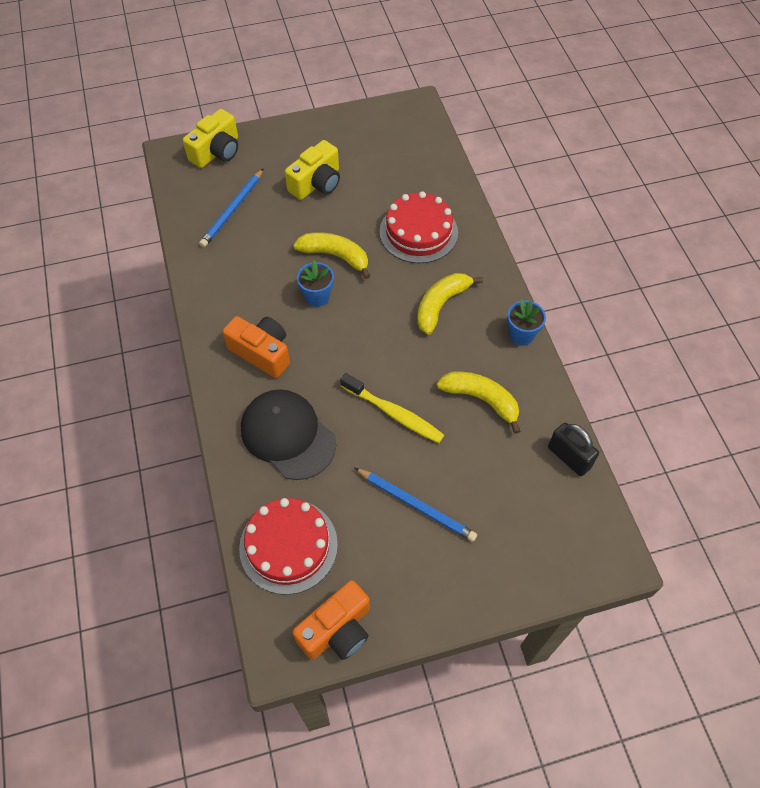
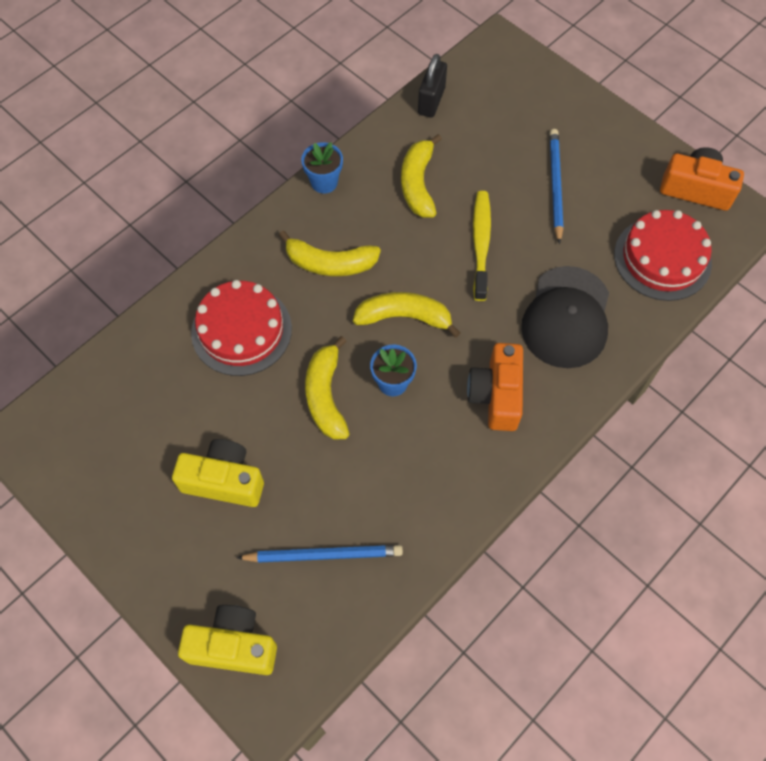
camera: 120 degrees left, 5 degrees up
none -> yellow banana [353,292,461,338]

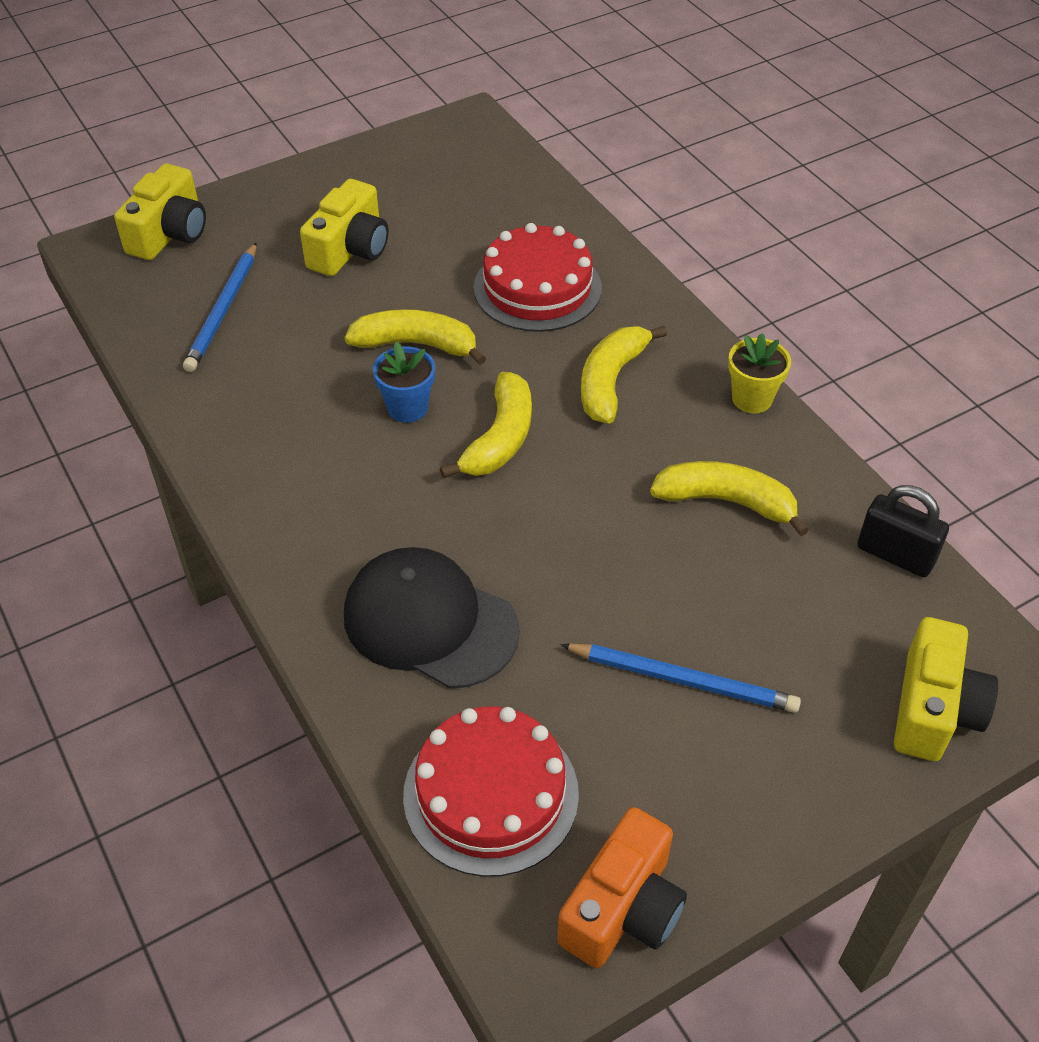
camera: 105 degrees right, 15 degrees down
blue flower pot [301,142,343,194] -> yellow flower pot [728,333,791,413]
orange camera [467,343,523,431] -> none
yellow toothbrush [473,191,491,301] -> none
none -> yellow camera [894,617,998,761]

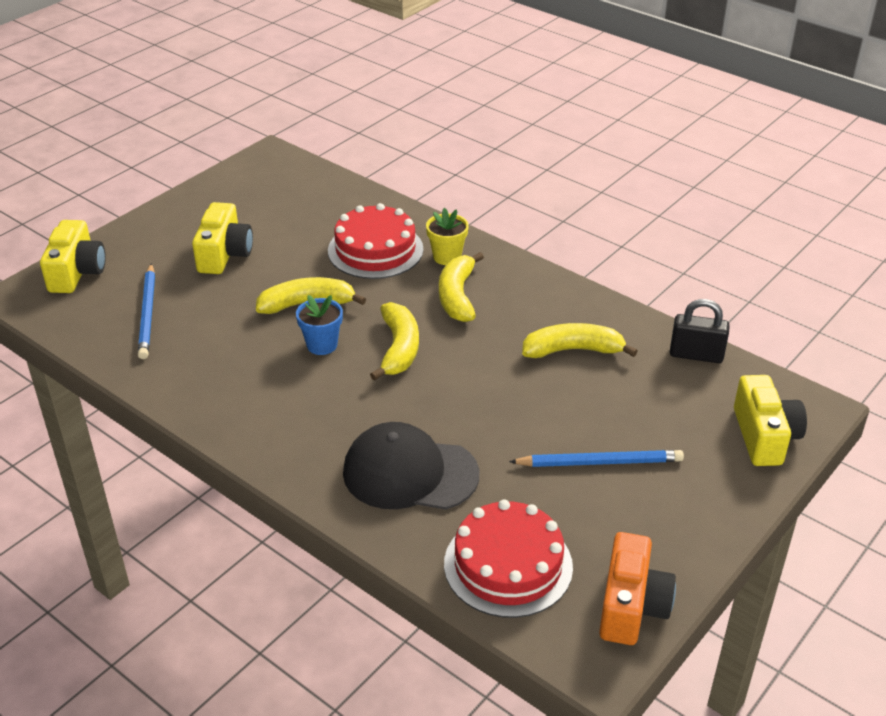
camera: 20 degrees left, 10 degrees down
yellow flower pot [728,333,791,413] -> yellow flower pot moved to [426,208,469,265]

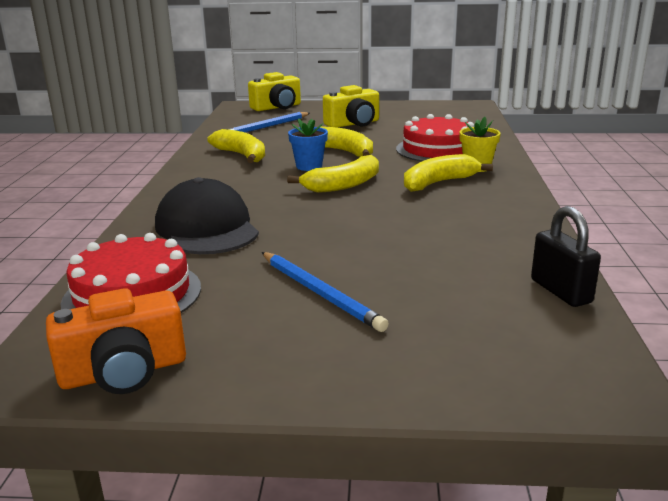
camera: 55 degrees right, 15 degrees down
yellow banana [522,323,638,358] -> yellow banana moved to [207,129,265,163]
yellow camera [734,375,807,466] -> none

